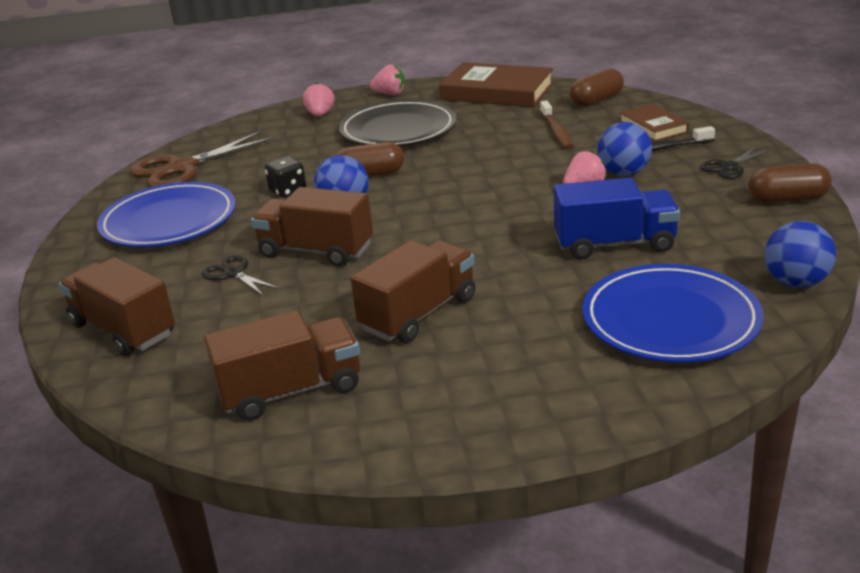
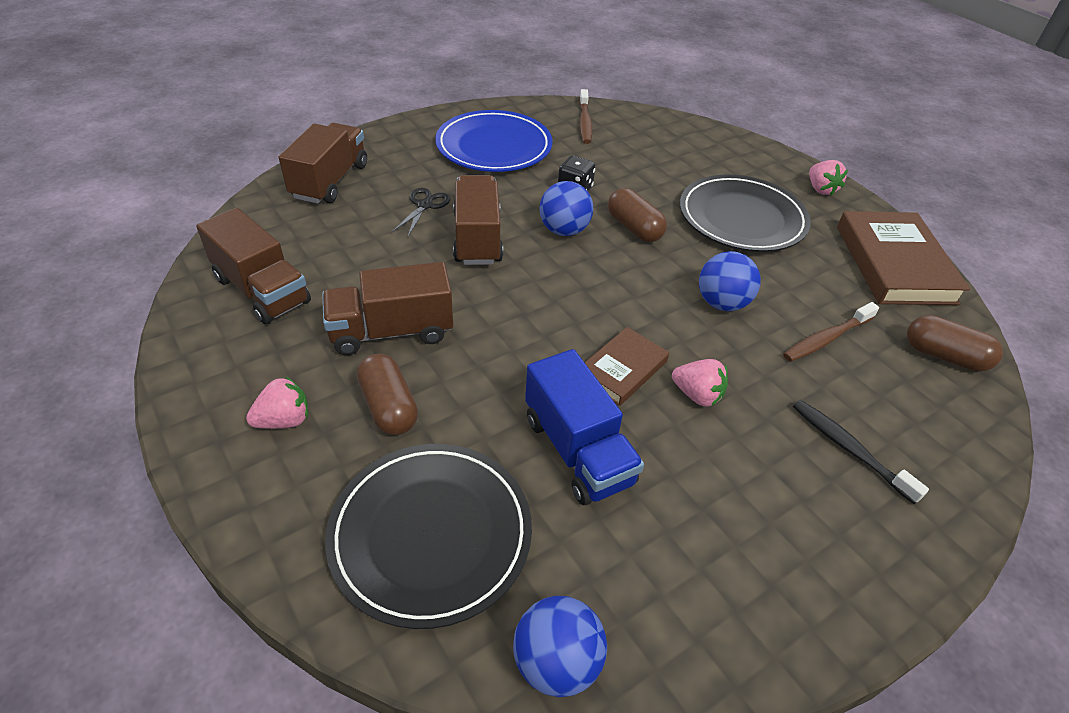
camera: 60 degrees right, 15 degrees up
brown scissors [130,131,275,187] -> brown toothbrush [579,89,592,144]
pink strawberry [303,82,334,117] -> pink strawberry moved to [246,377,308,429]
brown truck [351,240,475,343] -> brown truck turned 150 degrees clockwise [322,262,453,355]
blue plate [583,264,763,363] -> black plate [325,444,532,629]
blue ball [597,122,652,176] -> blue ball moved to [699,251,761,311]
brown book [619,104,689,141] -> brown book moved to [585,327,669,406]
black scissors [700,146,771,179] -> none
brown capsule [748,164,832,203] -> brown capsule moved to [357,354,418,435]

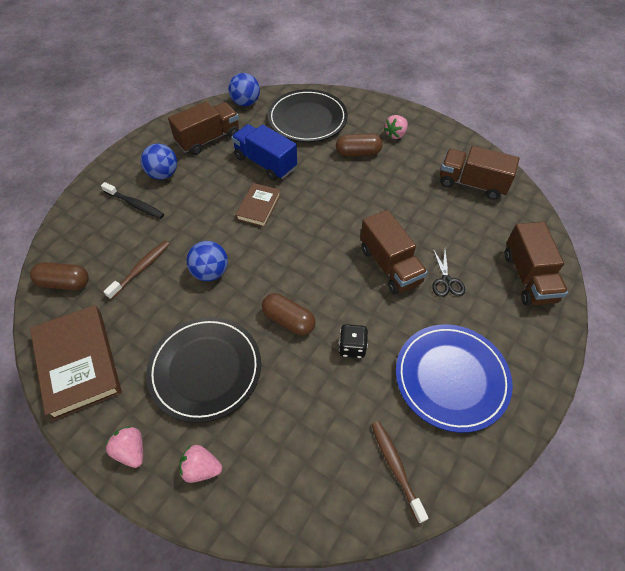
camera: 160 degrees right, 10 degrees up
brown truck [322,262,453,355] -> brown truck moved to [168,101,239,155]
brown capsule [357,354,418,435] -> brown capsule turned 45 degrees counterclockwise [336,134,383,156]
blue ball [539,181,593,236] -> blue ball moved to [141,143,177,180]
pink strawberry [672,359,728,407] -> pink strawberry moved to [179,445,222,483]

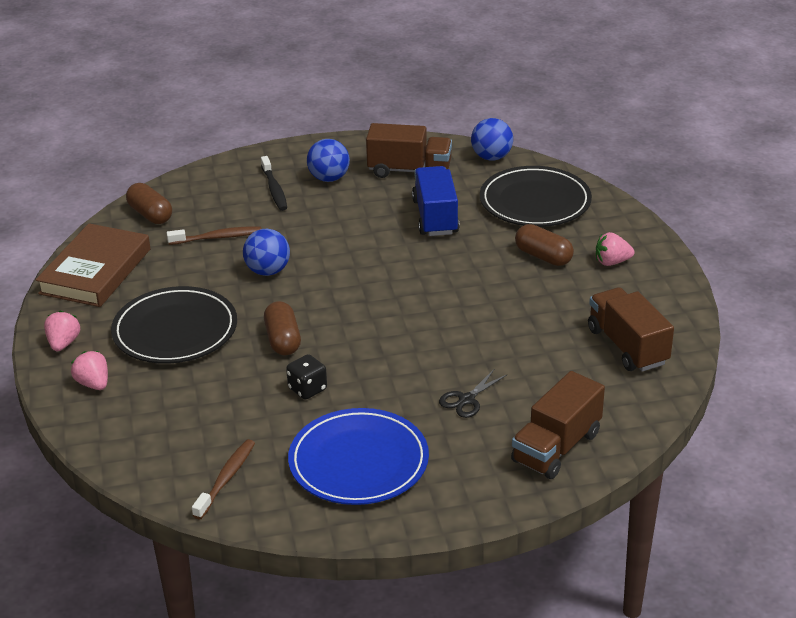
camera: 45 degrees right, 20 degrees down
brown book [235,183,281,227] -> none
brown truck [360,210,428,294] -> none

